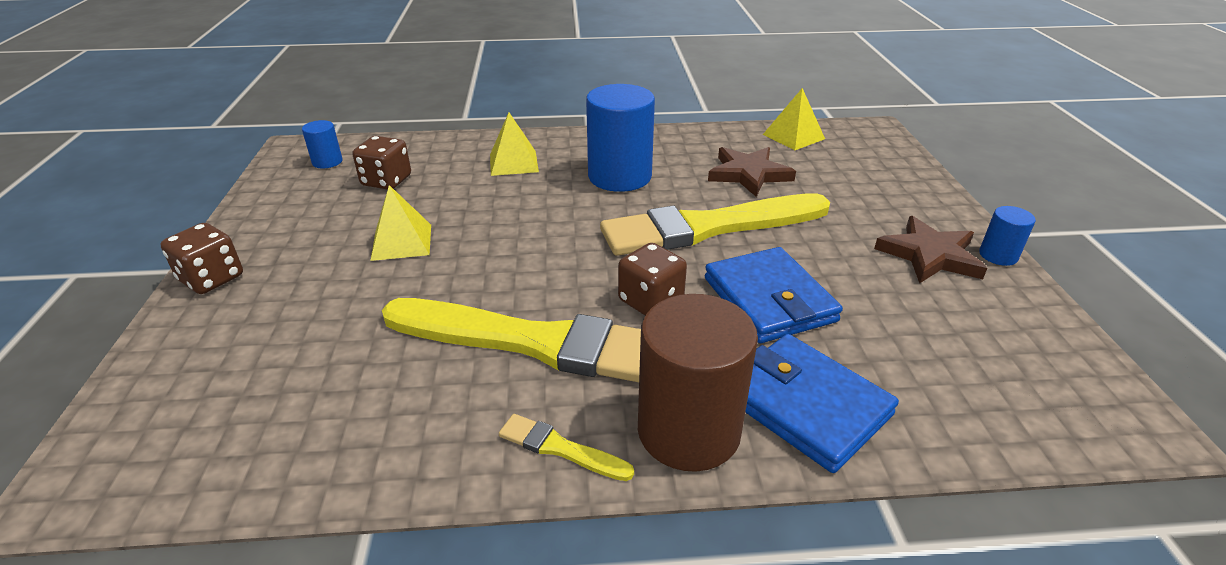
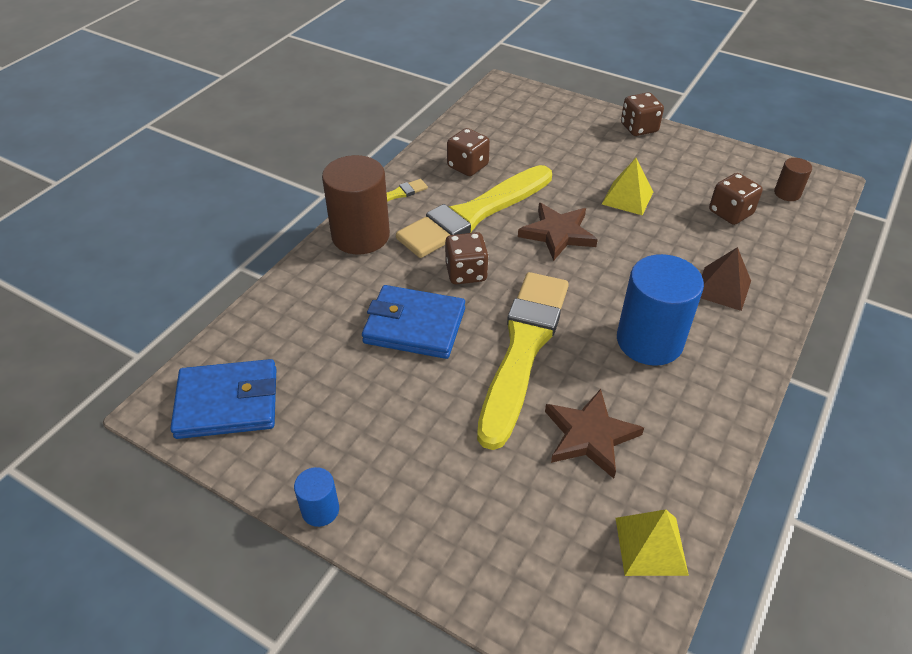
camera: 125 degrees right, 10 degrees up
blue cylinder [302,120,343,169] -> brown cylinder [774,158,812,201]
yellow pyramid [490,113,539,176] -> brown pyramid [701,247,751,311]
blue wallet [745,334,899,473] -> blue wallet moved to [170,359,276,439]
brown star [874,216,987,284] -> brown star moved to [518,203,598,261]
none -> brown dice [447,128,490,176]

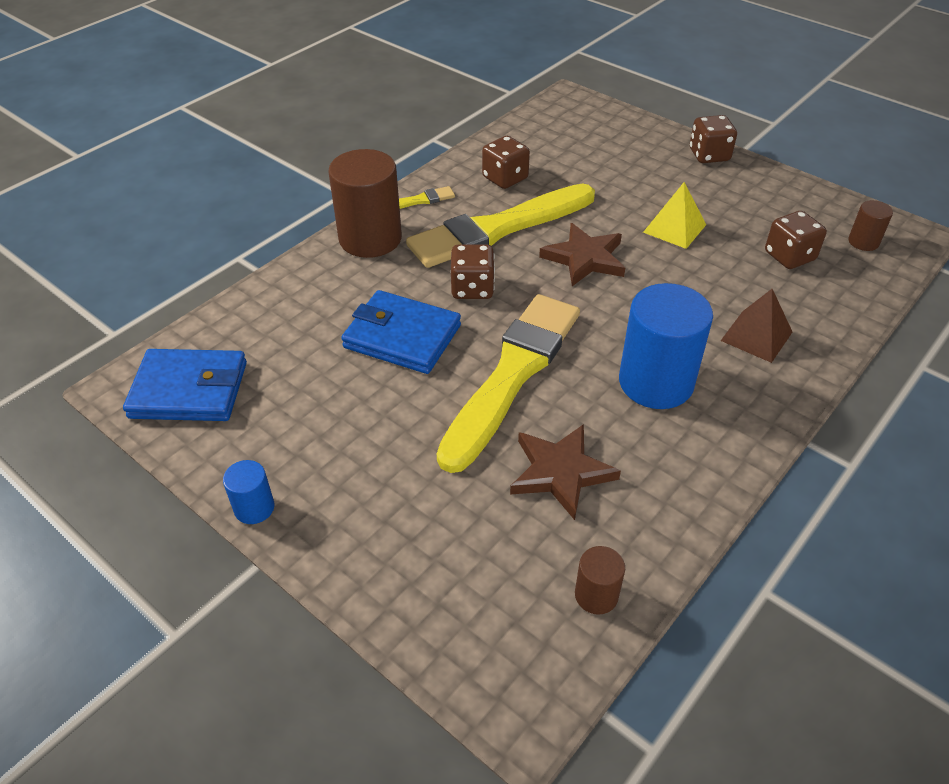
camera: 10 degrees right, 0 degrees up
yellow pyramid [616,509,689,576] -> brown cylinder [575,546,625,615]

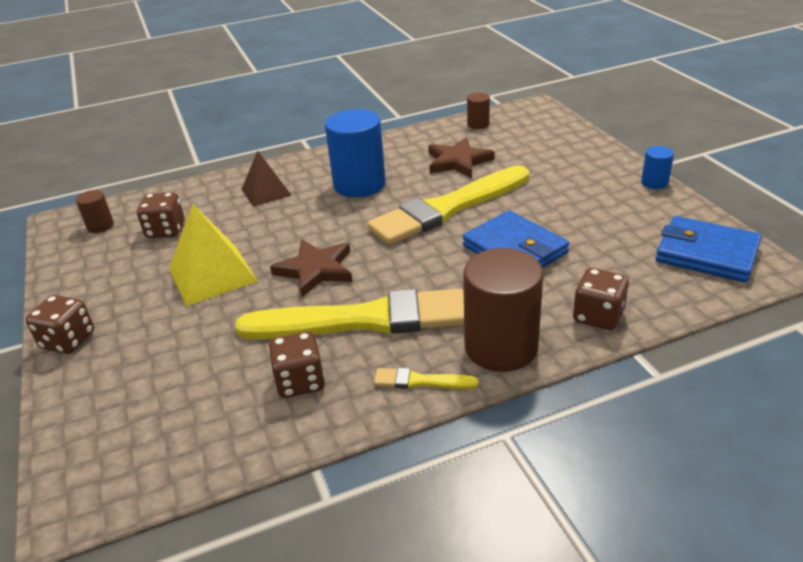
camera: 150 degrees left, 10 degrees down
brown dice [451,244,495,299] -> brown dice moved to [573,268,629,330]
yellow pyramid [643,182,706,249] -> yellow pyramid [169,204,258,306], size x1.53

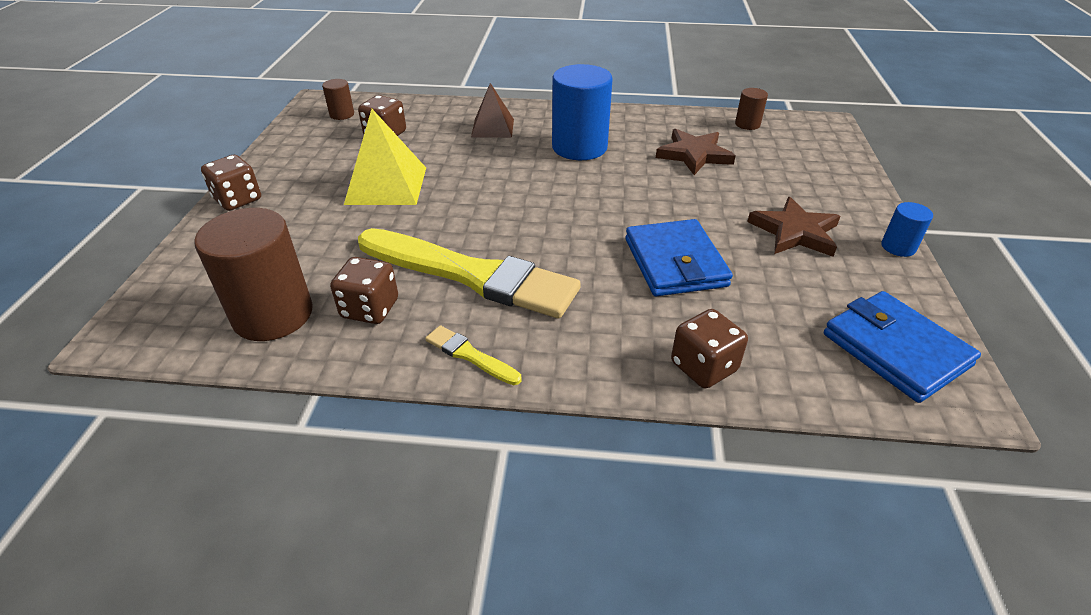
camera: 25 degrees right, 5 degrees up
brown star [270,240,352,297] -> brown star moved to [747,197,841,257]
yellow brush [367,165,529,245] -> none
brown cylinder [463,248,544,372] -> brown cylinder moved to [194,208,313,341]

